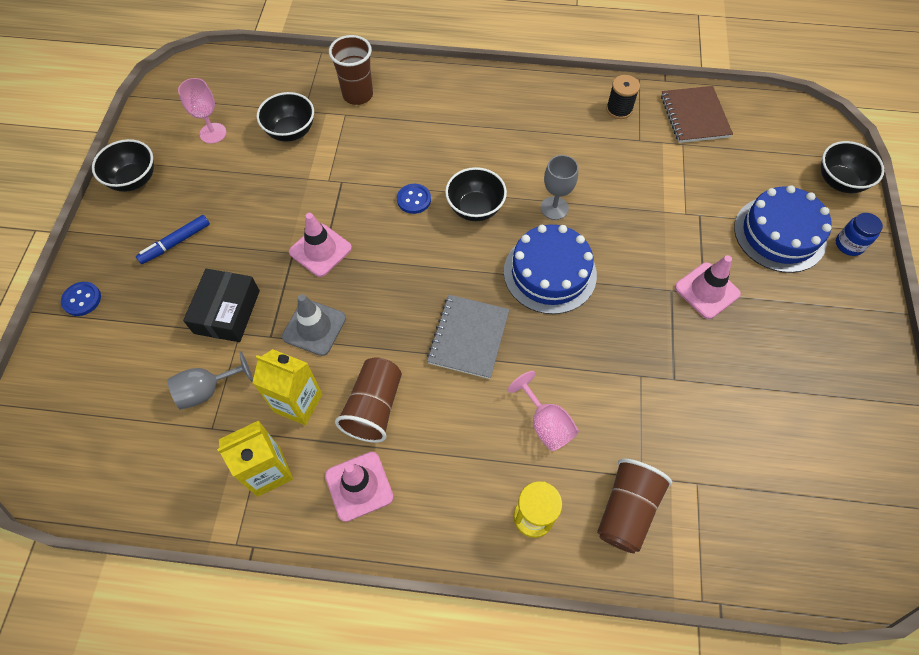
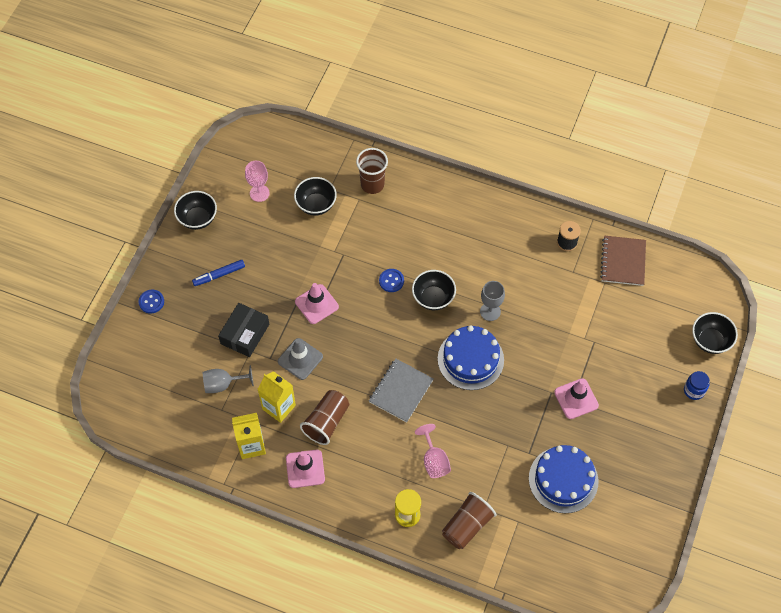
camera: 15 degrees right, 0 degrees up
blue cake [734,185,832,273] -> blue cake moved to [529,445,598,513]

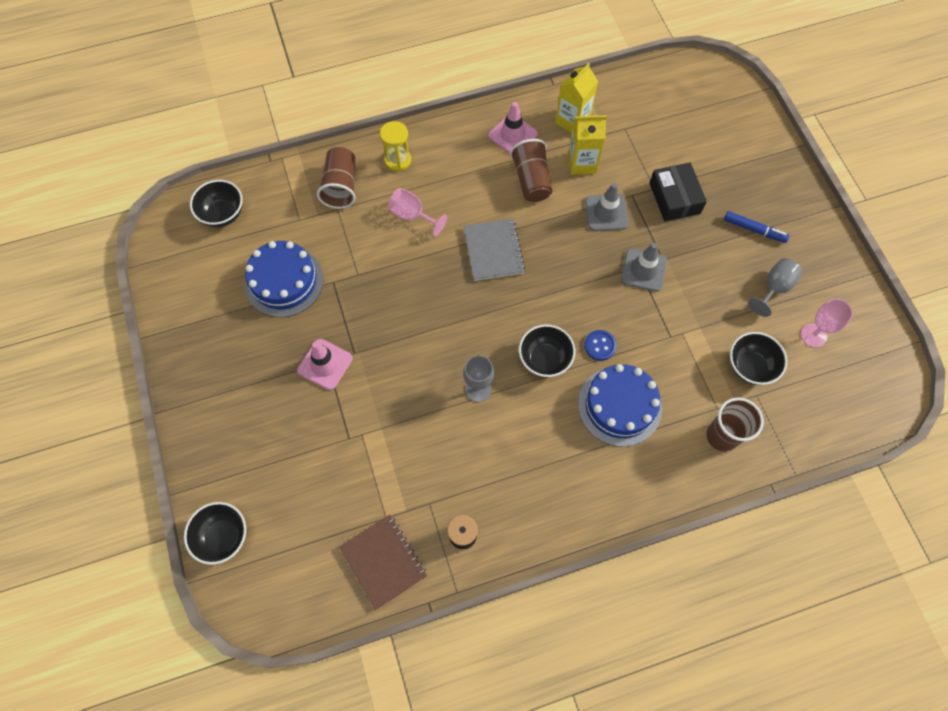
camera: 140 degrees right, 5 degrees up
blue button [138,290,164,314] -> none
black bowl [174,191,217,230] -> black bowl moved to [190,180,243,227]
blue marker [192,260,245,286] -> blue marker turned 90 degrees clockwise [724,211,790,243]
grey goblet [202,365,254,393] -> grey goblet moved to [748,258,803,317]
pink traffic cone [295,283,339,324] -> grey traffic cone [621,243,667,292]
blue cake [438,325,504,390] -> blue cake moved to [578,364,662,447]
blue jar [684,371,710,400] -> none

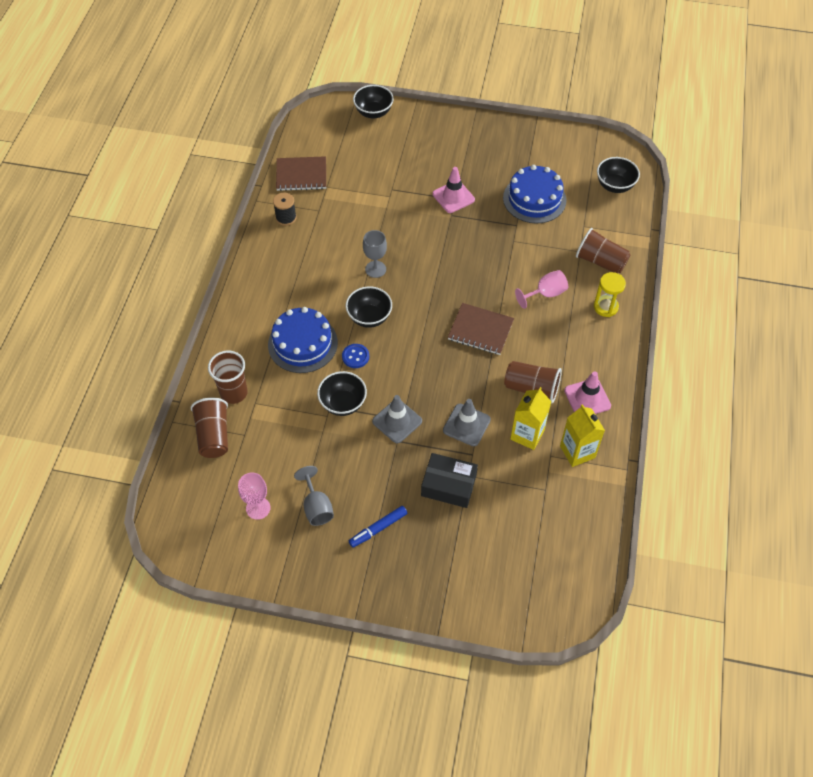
camera: 120 degrees right, 10 degrees down
grey notebook [464,218,525,281] -> brown notebook [448,303,514,355]
black bowl [730,332,787,385] -> black bowl moved to [317,371,367,416]
none -> brown cup [191,397,228,458]

